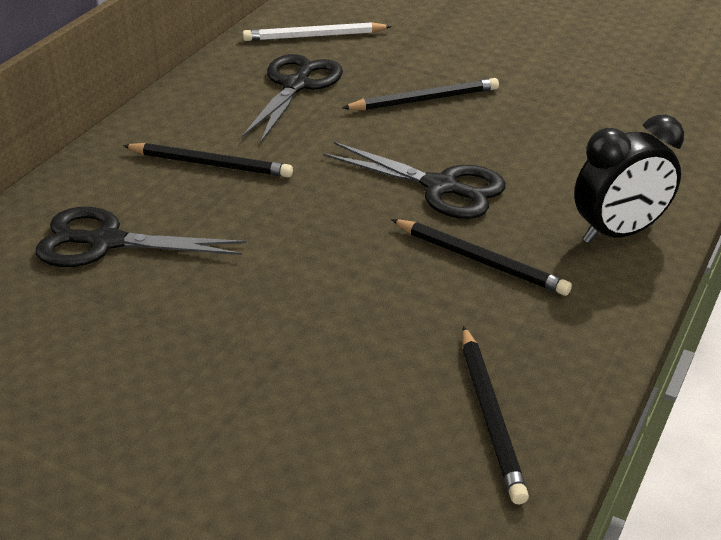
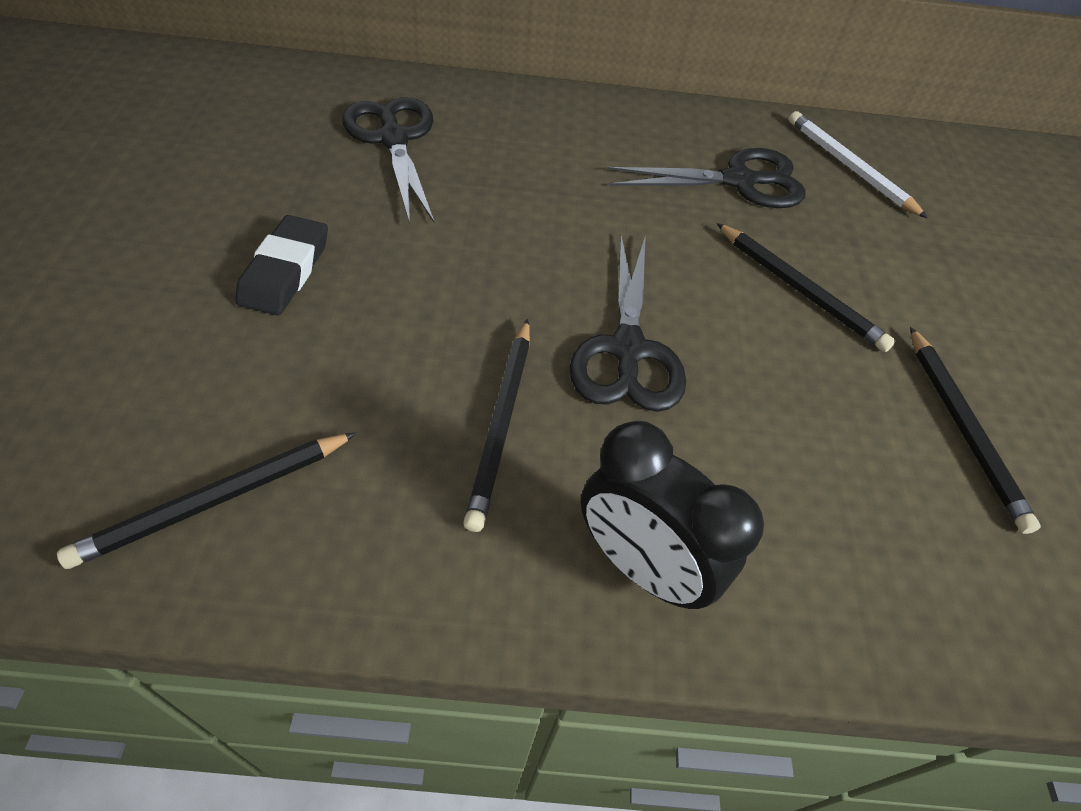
camera: 60 degrees right, 15 degrees up
black pencil [123,143,293,178] -> black pencil moved to [910,327,1041,534]
none -> black eraser [235,215,328,316]

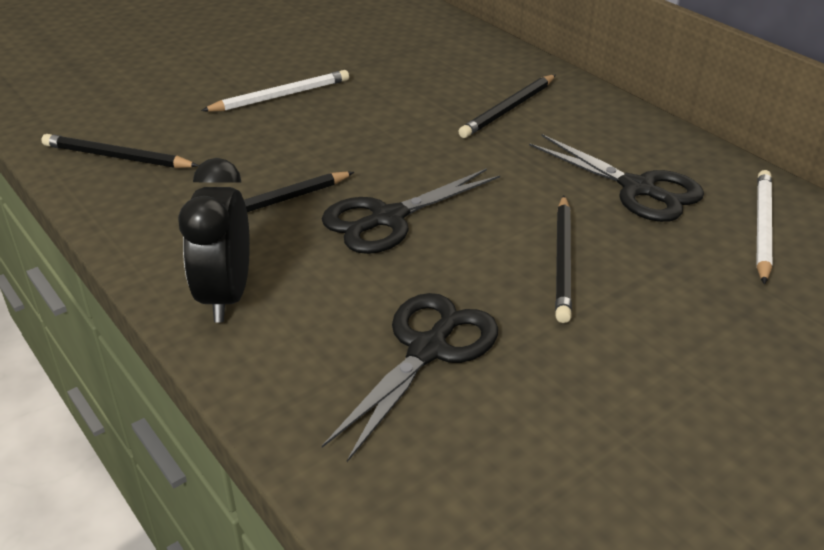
camera: 55 degrees right, 15 degrees down
black eraser [235,215,328,316] -> white pencil [201,70,349,112]
black scissors [342,97,434,224] -> black scissors moved to [322,293,498,462]
black pencil [910,327,1041,534] -> black pencil moved to [458,75,555,138]

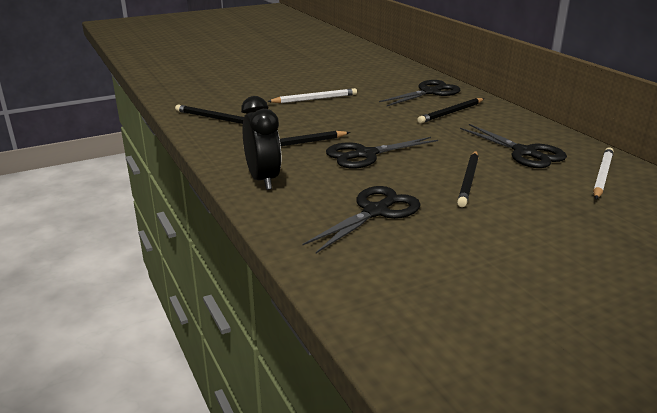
camera: 10 degrees right, 10 degrees down
black clock [178,158,250,323] -> black clock turned 150 degrees clockwise [241,96,281,190]
none -> black scissors [379,80,460,106]

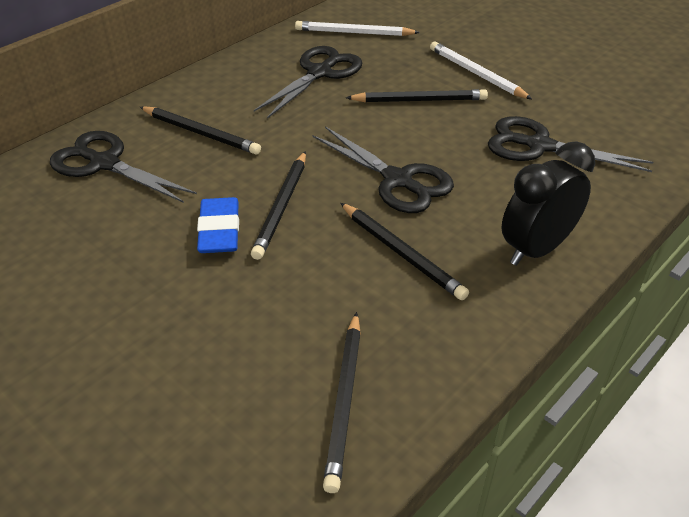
camera: 110 degrees left, 15 degrees up
white pencil [267,88,357,103] -> white pencil moved to [430,42,532,99]
none -> blue eraser [197,197,239,253]
none -> black pencil [251,151,306,260]

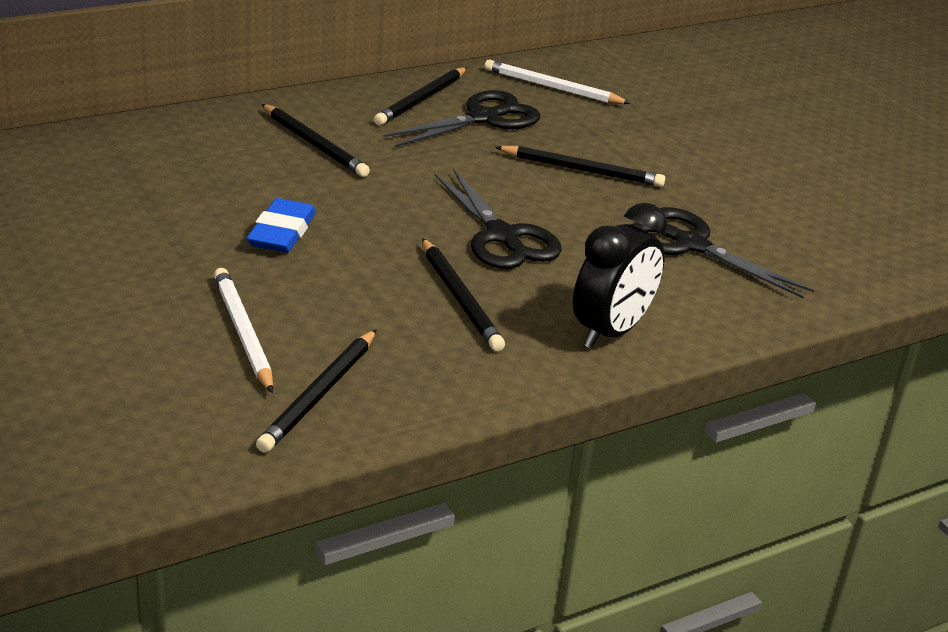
camera: 15 degrees right, 10 degrees down
black scissors [50,131,197,203] -> none
black pencil [251,151,306,260] -> black pencil moved to [374,67,467,125]
white pencil [430,42,532,99] -> white pencil moved to [214,268,273,393]
black clock [501,141,595,266] -> black clock turned 150 degrees clockwise [573,203,668,349]

